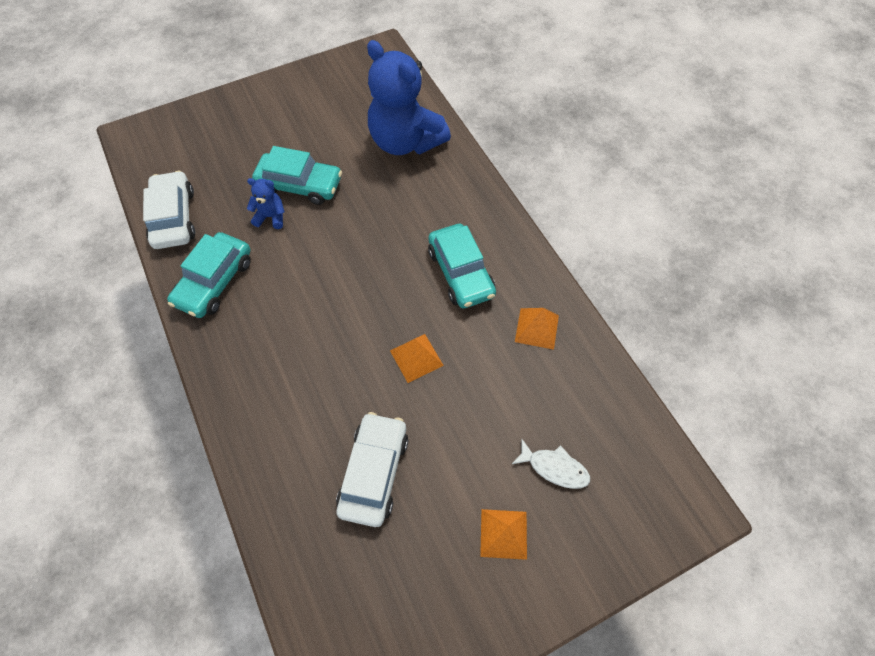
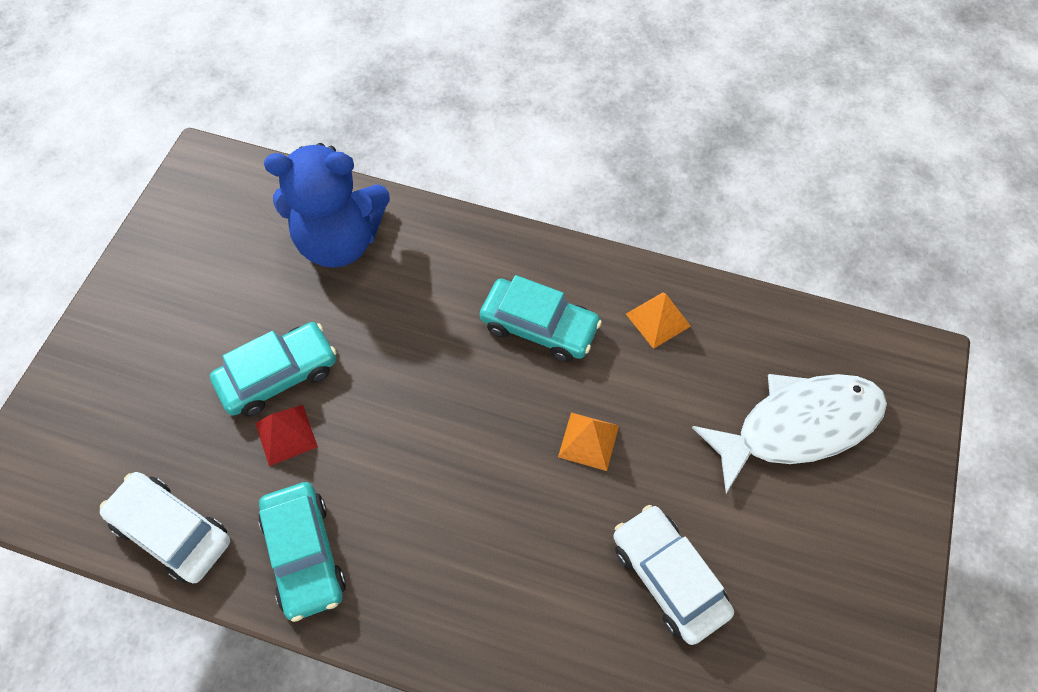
camera: 45 degrees left, 0 degrees up
blue teddy bear [247,178,285,229] -> red pyramid [255,405,318,466]
orange pyramid [480,509,527,560] -> none
white fish [512,439,590,489] -> white fish [692,374,887,493], size x2.21

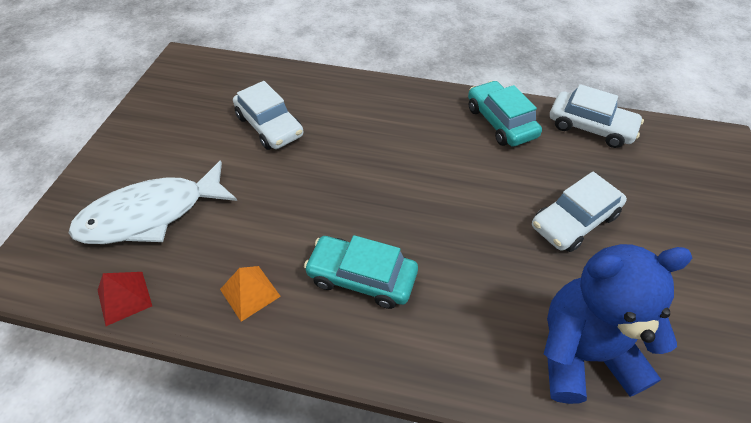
camera: 175 degrees right, 10 degrees down
turquoise car [210,322,337,417] -> white car [532,172,627,252]
red pyramid [255,405,318,466] -> red pyramid moved to [98,272,152,326]
orange pyramid [558,412,619,471] -> none

